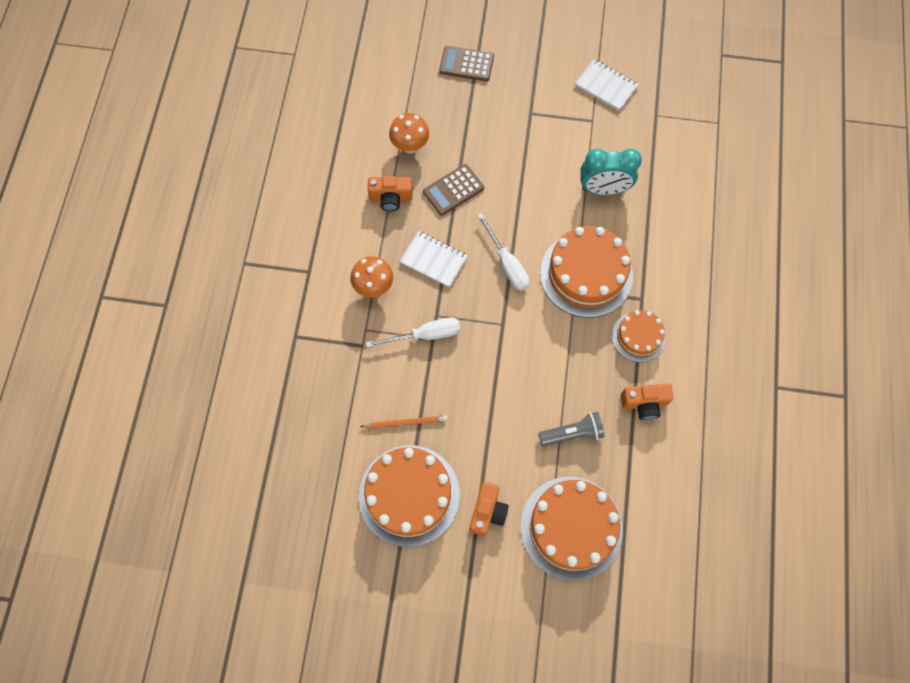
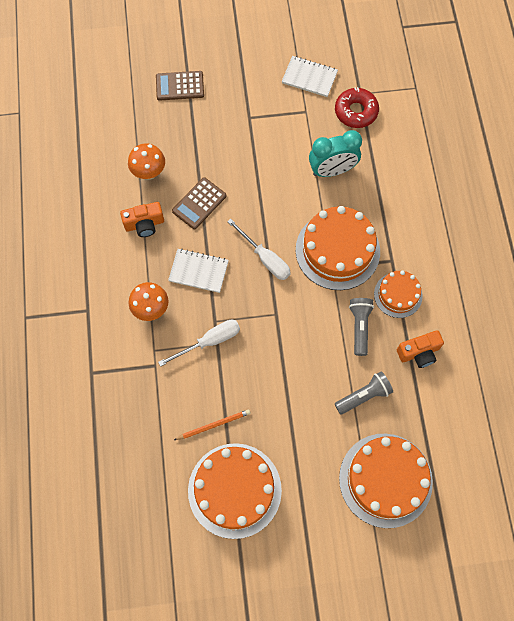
camera: 15 degrees left, 0 degrees up
orange camera [469,482,509,536] -> none
none -> red donut [335,87,379,128]
none -> grey flashlight [349,298,374,356]

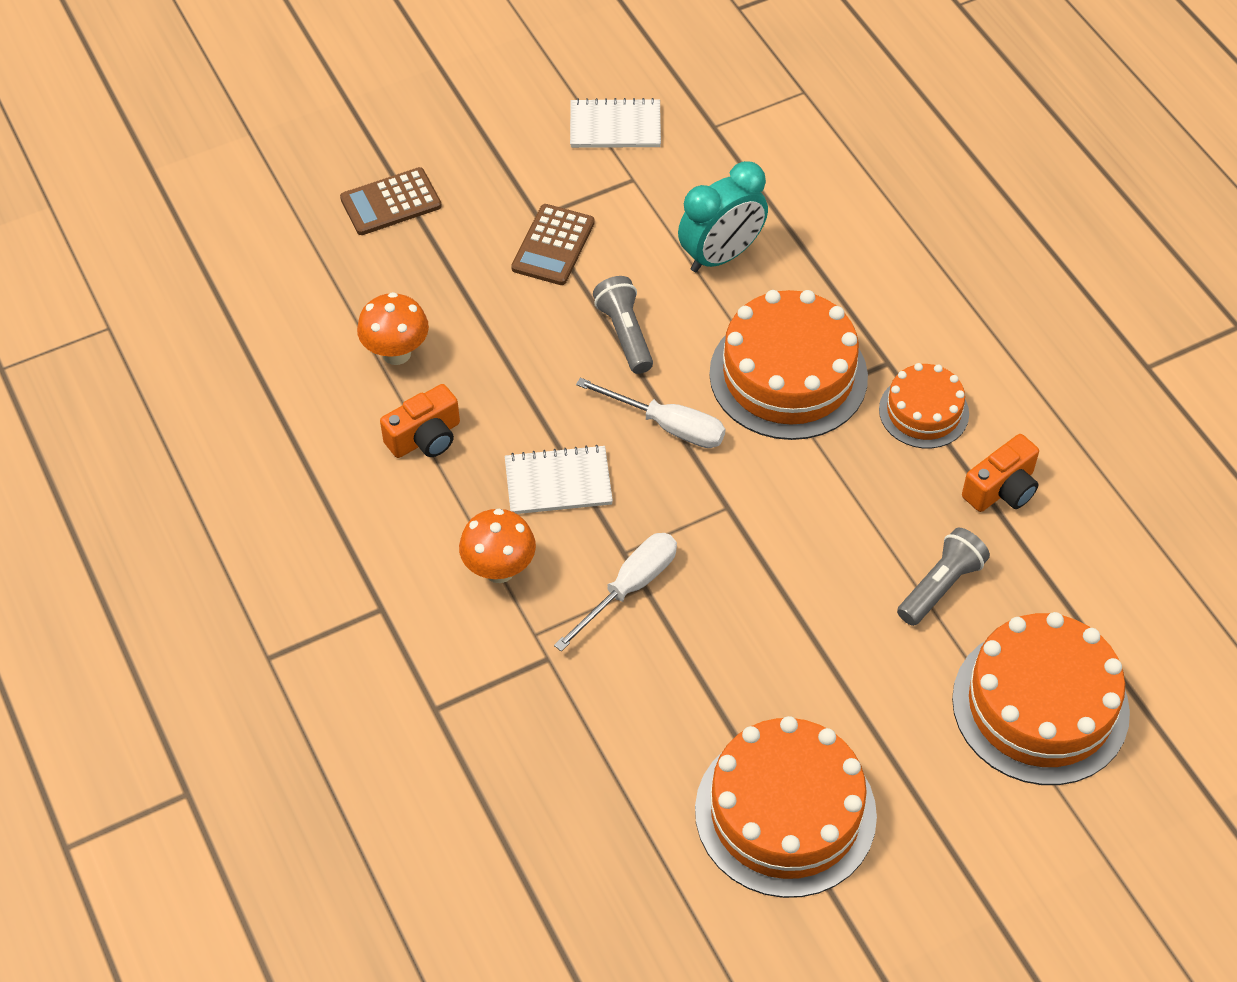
camera: 20 degrees left, 15 degrees down
brown calculator [172,177,226,229] -> brown calculator moved to [511,204,595,285]
orange pencil [174,409,251,440] -> none
red donut [335,87,379,128] -> none
grey flashlight [349,298,374,356] -> grey flashlight moved to [593,276,653,374]

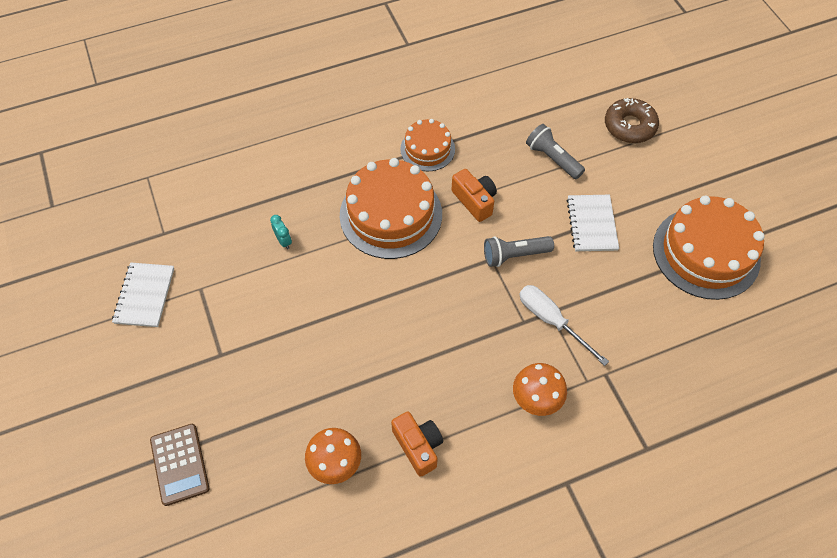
camera: 85 degrees left, 5 degrees up
white notebook [505,445,613,514] -> white notebook moved to [567,195,619,251]
brown calculator [511,204,595,285] -> none
white screwdriver [576,378,725,448] -> none
grey flashlight [593,276,653,374] -> grey flashlight moved to [484,236,554,267]
turquoise clock [678,161,768,272] -> turquoise clock [270,215,292,249], size x0.43
orange cake [952,612,1130,785] -> brown donut [605,98,659,143]
orange camera [962,434,1039,512] -> orange camera moved to [451,169,497,222]

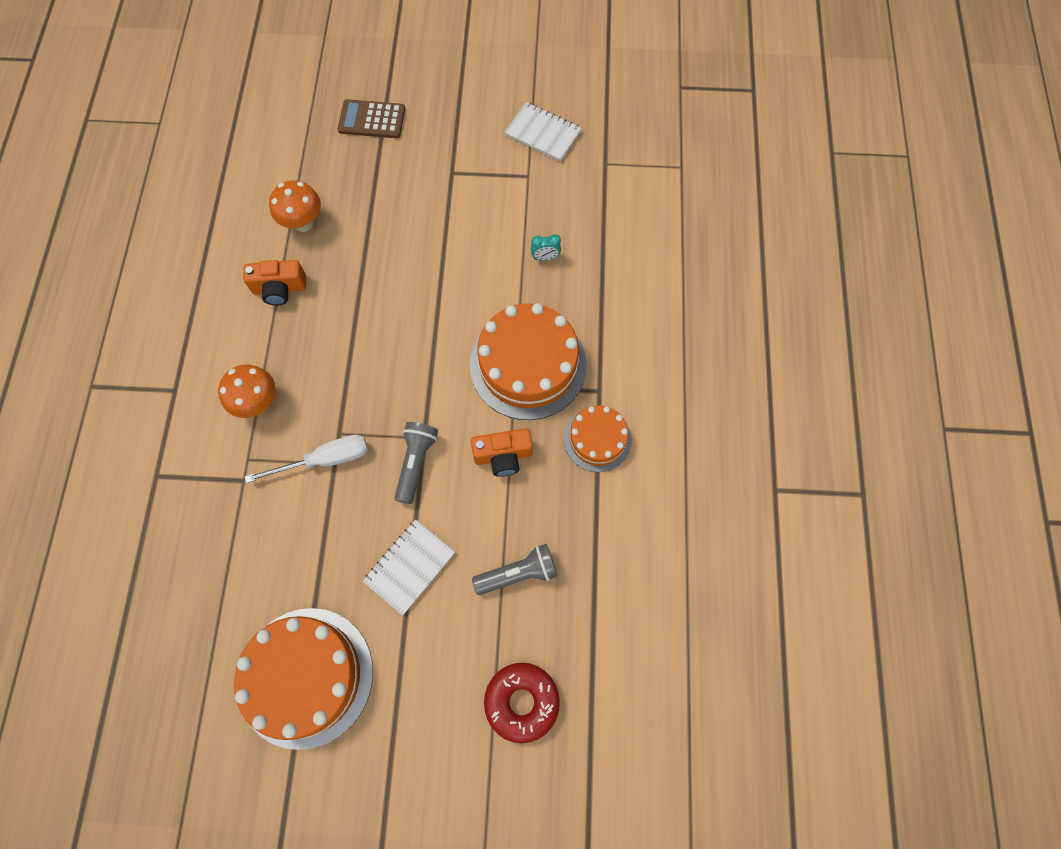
camera: 115 degrees right, 10 degrees up
white notebook [567,195,619,251] -> white notebook turned 75 degrees counterclockwise [363,519,455,616]
brown donut [605,98,659,143] -> red donut [484,663,560,743]

